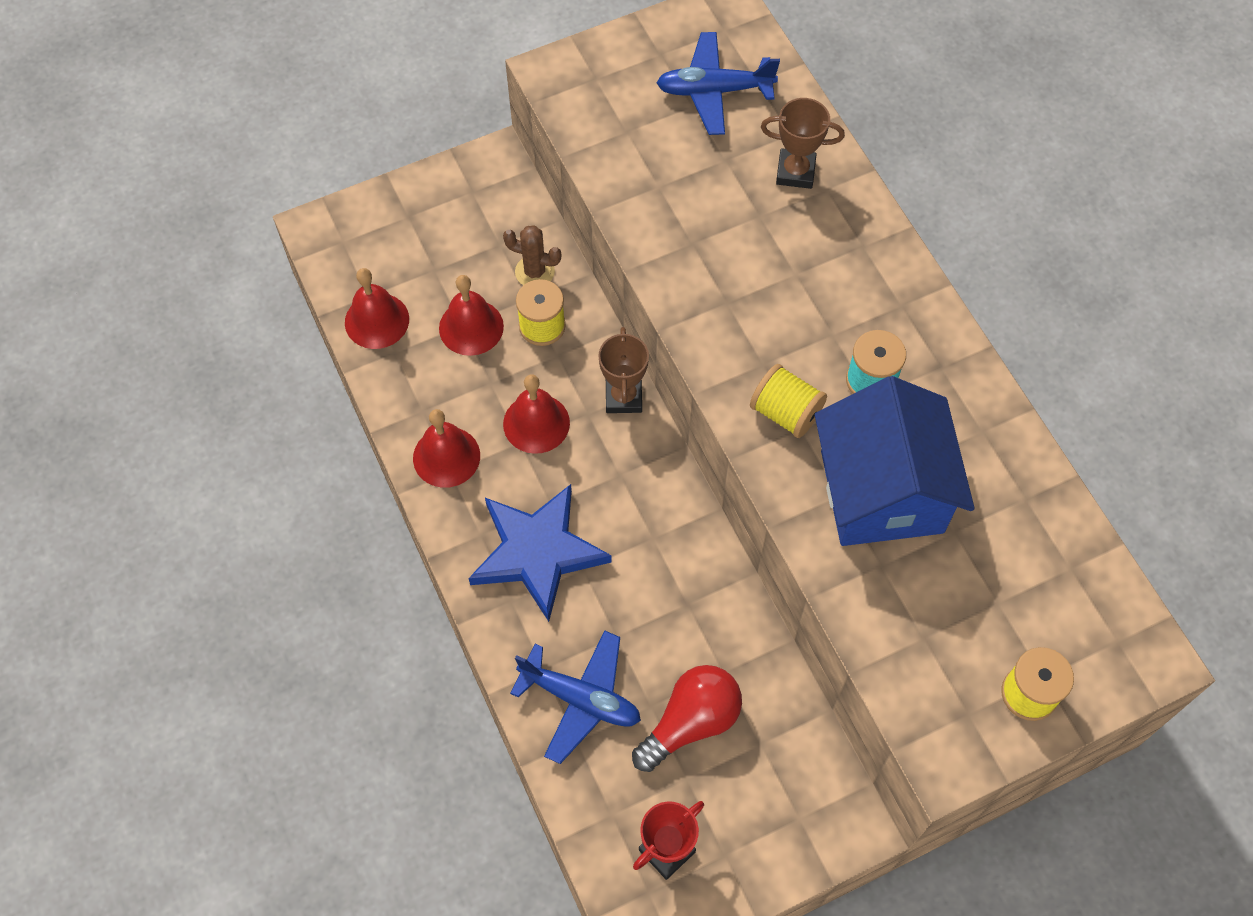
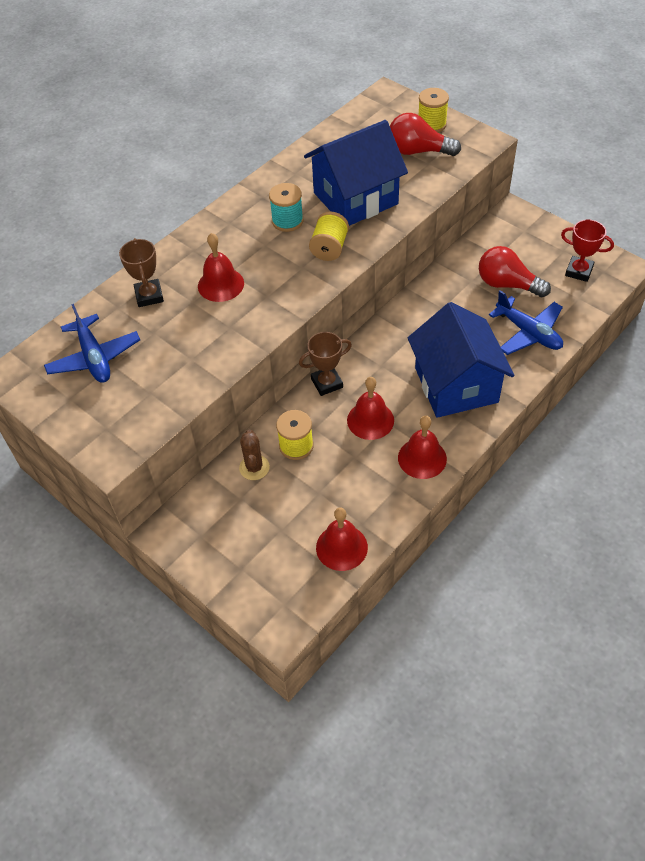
camera: 110 degrees left, 10 degrees down
red bell [439,275,504,356] -> red bell moved to [198,233,244,302]
blue star [468,484,612,622] -> blue house [408,302,515,418]
blue plane [510,630,641,764] -> blue plane turned 135 degrees clockwise [489,290,563,355]
none -> red light bulb [390,113,461,156]

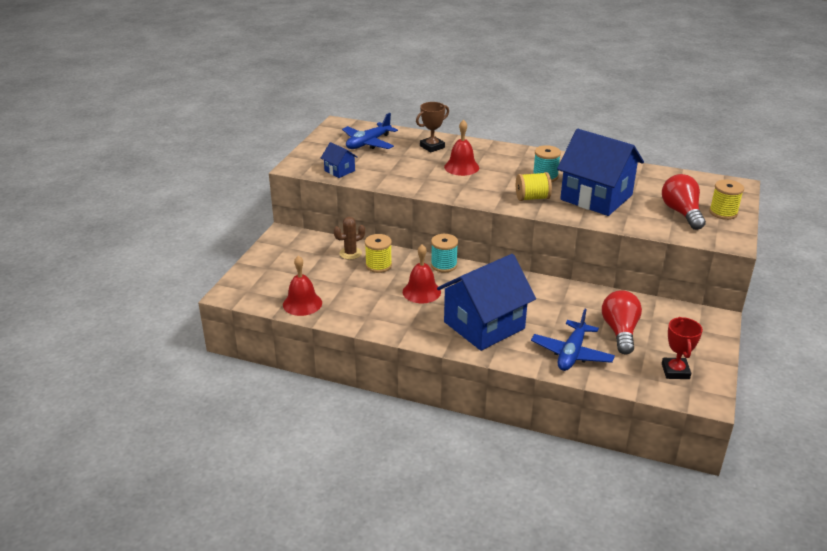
camera: 65 degrees right, 20 degrees down
brown trophy [299,332,352,396] -> turquoise spool [431,234,458,273]
red bell [398,416,447,479] -> none
none -> blue house [321,142,358,178]

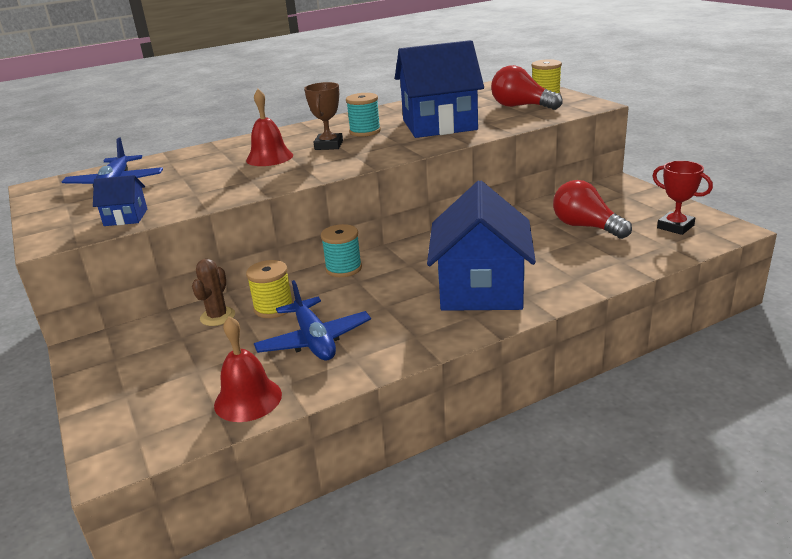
camera: 45 degrees left, 5 degrees down
red bell [403,244,441,303] -> none
brown trophy [416,102,449,152] -> brown trophy moved to [304,82,343,150]
yellow spool [516,172,552,201] -> none
blue plane [531,309,615,371] -> blue plane moved to [254,280,371,360]

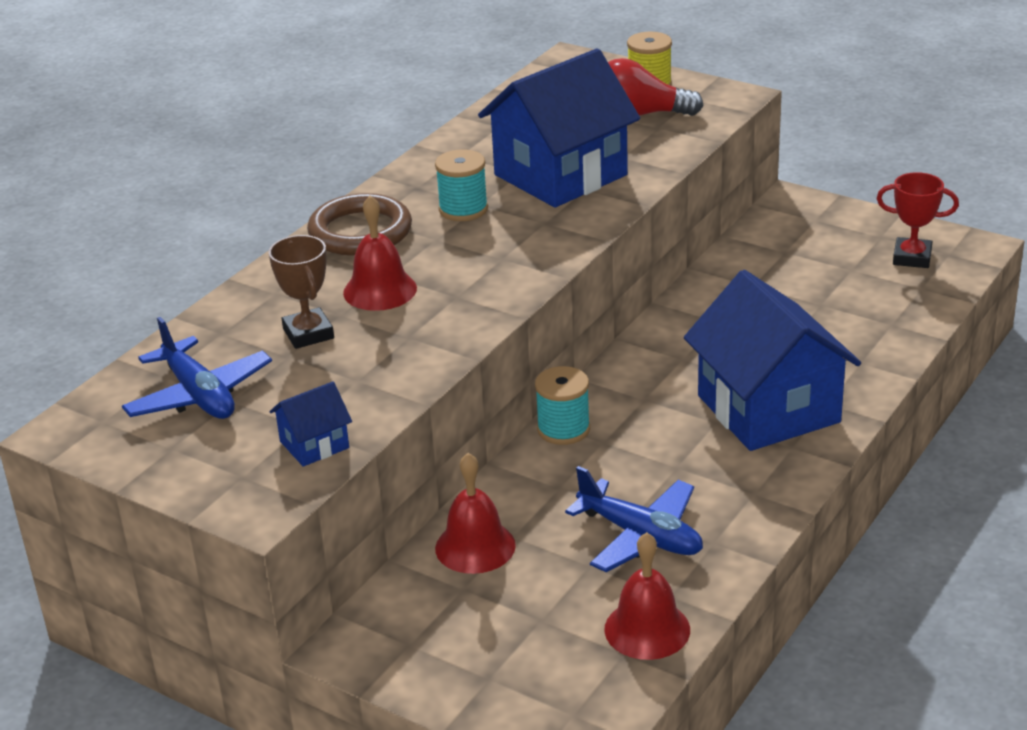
camera: 30 degrees left, 5 degrees up
brown cactus [192,259,235,326] -> red bell [435,453,516,574]
yellow spool [246,260,293,318] -> none
brown trophy [304,82,343,150] -> brown trophy moved to [269,235,334,349]
red light bulb [553,180,632,239] -> none
none -> brown ring [307,193,412,256]

